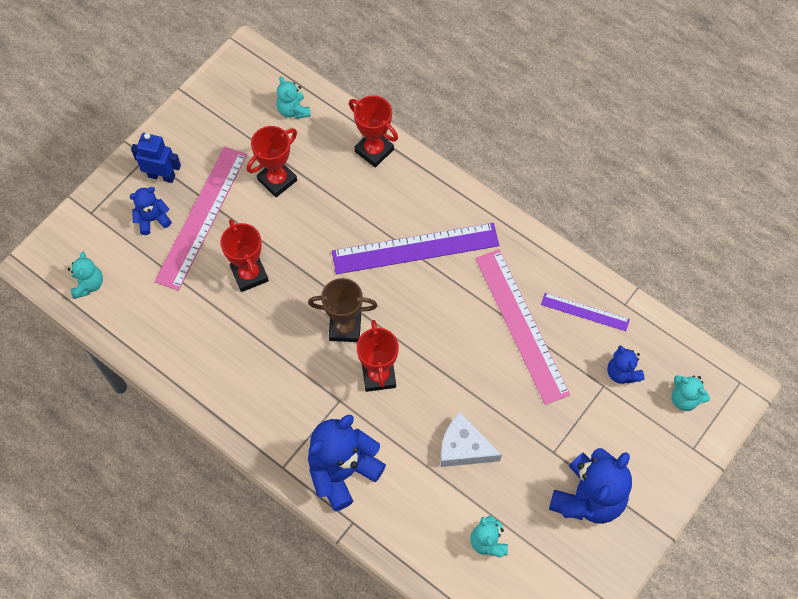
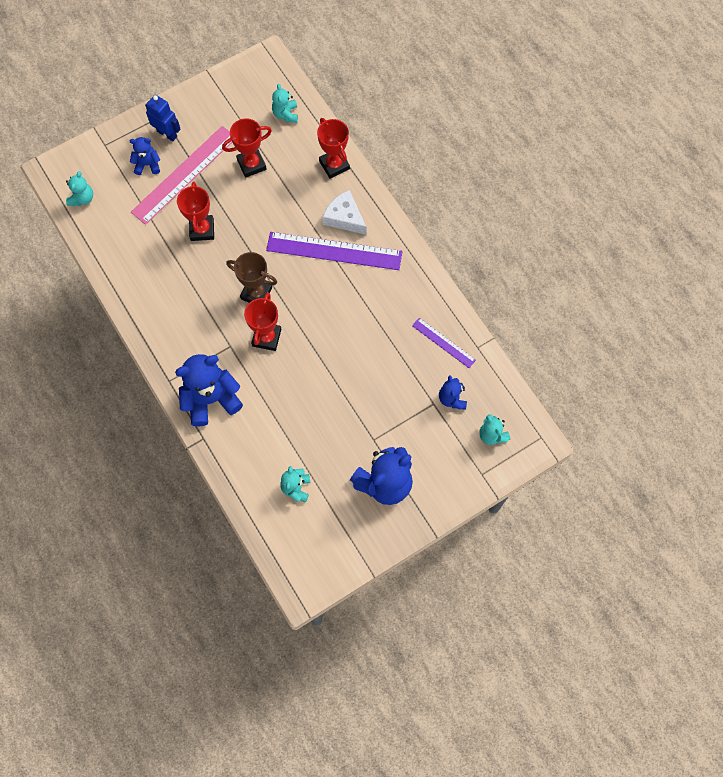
camera: 20 degrees right, 5 degrees up
white cheese [440,412,502,467] -> white cheese moved to [323,190,367,235]
pink ruler [475,249,570,405] -> none

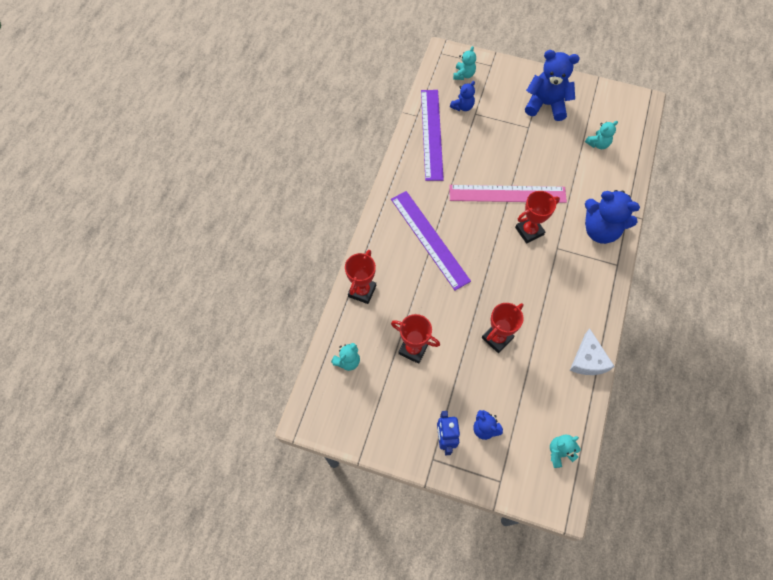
camera: 130 degrees left, 5 degrees down
pink ruler [131,126,232,225] -> pink ruler moved to [449,185,567,203]
brown trophy [226,252,277,303] -> none
white cheese [323,190,367,235] -> white cheese moved to [570,329,614,375]
purple ruler [412,318,476,368] -> purple ruler [421,90,444,181], size x1.92

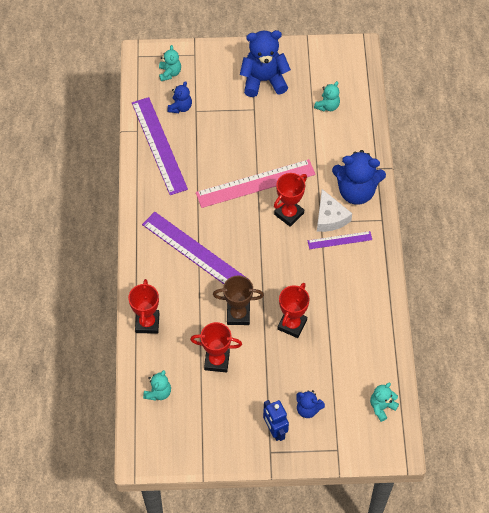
camera: 20 degrees left, 5 degrees down
white cheese [570,329,614,375] -> white cheese moved to [317,189,352,232]
none -> brown trophy [213,275,264,325]
none -> purple ruler [308,231,372,249]

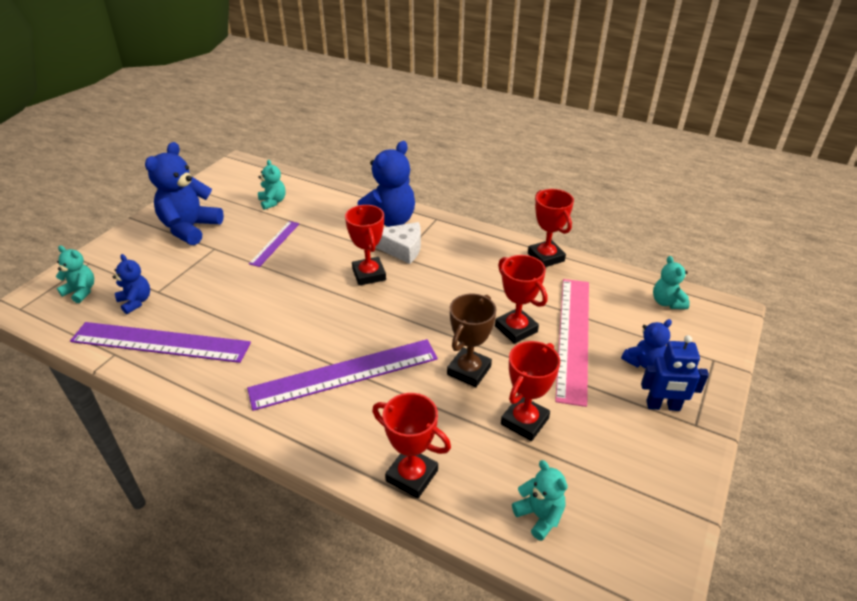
camera: 60 degrees left, 20 degrees down
pink ruler [196,159,316,208] -> pink ruler moved to [555,279,589,407]
purple ruler [308,231,372,249] -> purple ruler moved to [249,221,299,267]
none -> red trophy [528,189,574,267]

